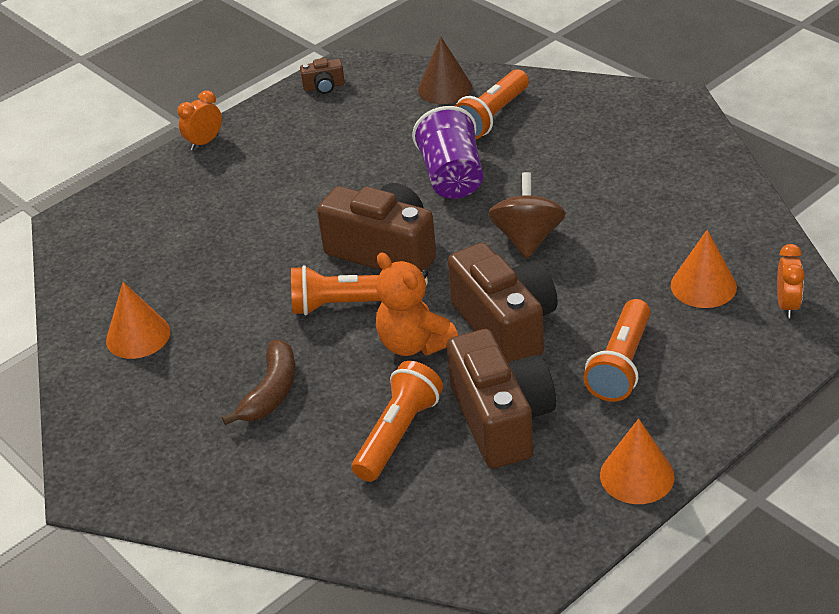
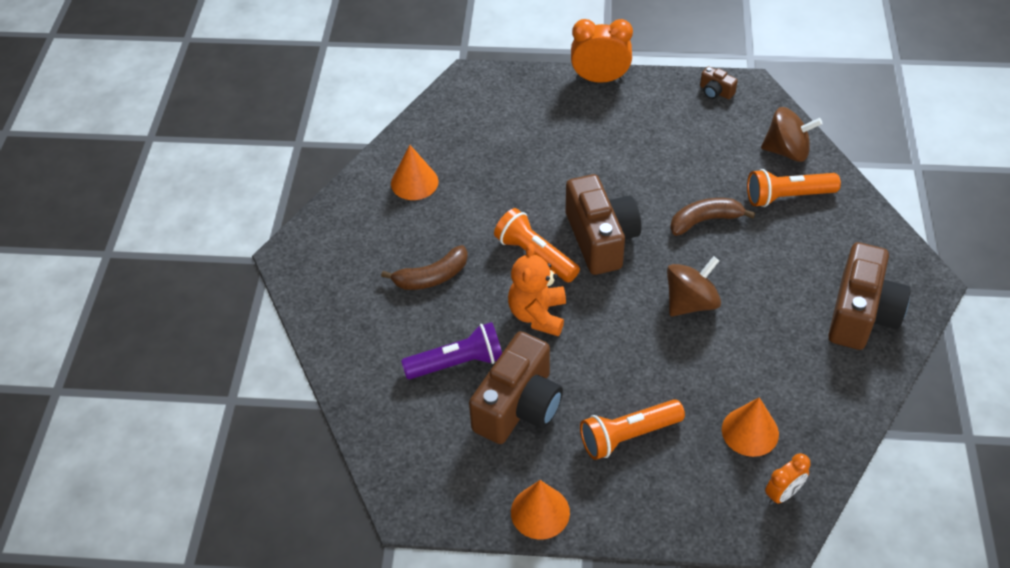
camera: 45 degrees right, 10 degrees up
orange clock [178,90,222,150] -> orange clock [571,19,633,83], size x1.69
orange flashlight [352,361,443,482] -> purple flashlight [401,322,502,379]
purple cup [412,106,483,199] -> brown banana [670,198,755,236]
brown cone [418,36,472,104] -> brown spinning top [761,107,822,162]
brown camera [448,243,558,362] -> brown camera moved to [828,242,911,350]

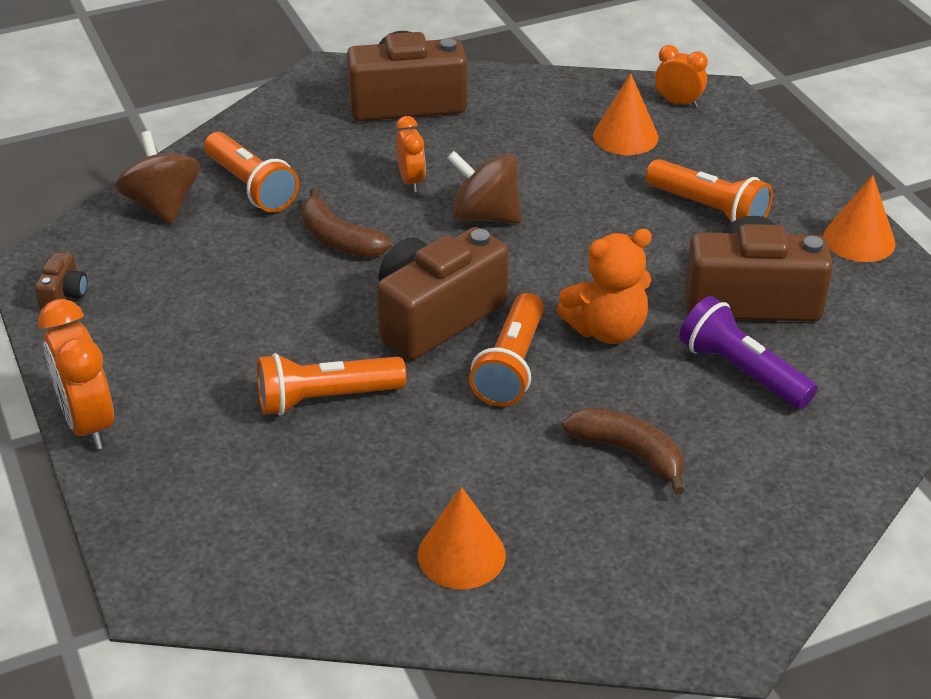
camera: 120 degrees left, 10 degrees down
none -> orange flashlight [257,353,407,416]
none -> orange clock [396,116,426,192]

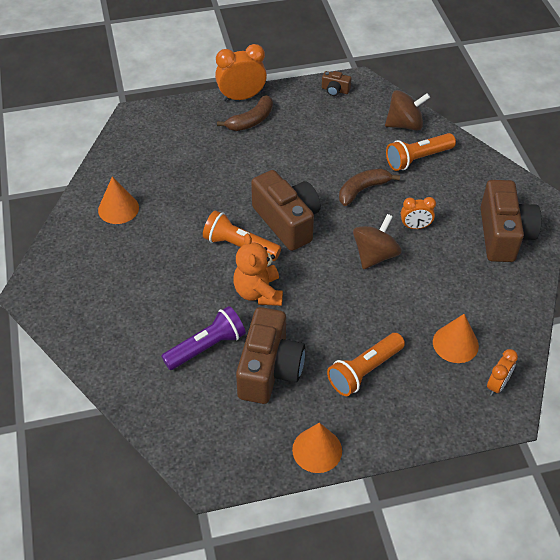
camera: 100 degrees right, 10 degrees up
orange flashlight [257,353,407,416] -> none
brown banana [562,408,685,495] -> brown banana moved to [217,95,273,131]

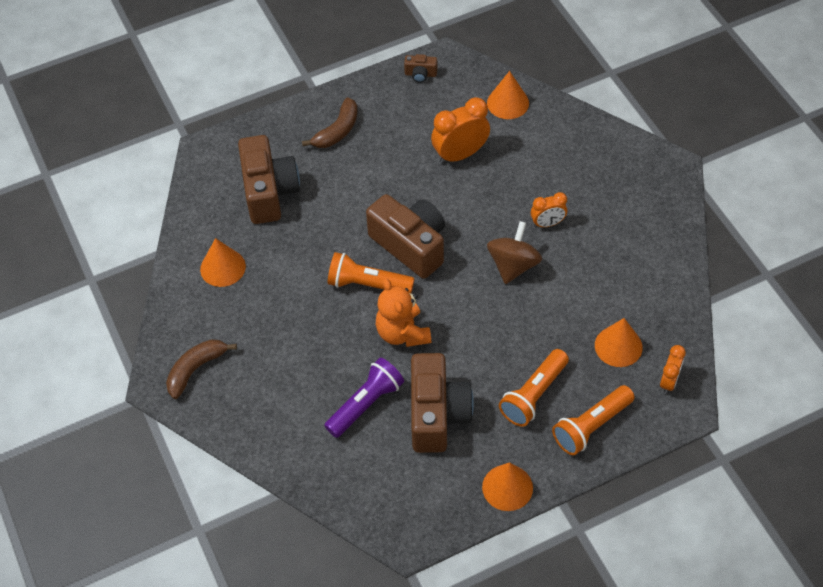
camera: 10 degrees left, 5 degrees up
orange clock [215,44,267,101] -> orange clock moved to [431,97,490,164]
brown banana [339,168,400,206] -> brown banana moved to [166,339,237,399]
brown spinning top [385,90,430,131] -> orange cone [487,71,529,119]
orange flashlight [386,133,456,171] -> orange flashlight moved to [552,385,635,455]
brown camera [480,180,542,262] -> brown camera moved to [238,135,300,224]

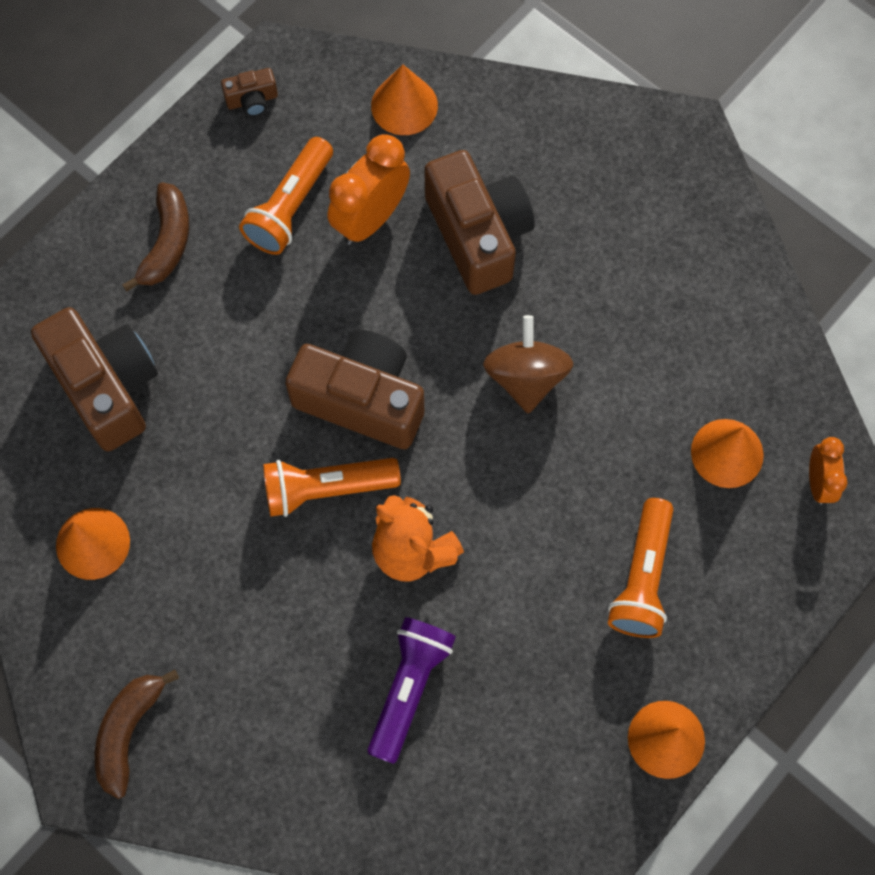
camera: 25 degrees left, 15 degrees up
brown camera [411,353,474,453] -> brown camera moved to [424,150,535,295]
orange clock [531,192,567,228] -> none
orange flashlight [552,385,635,455] -> orange flashlight moved to [239,137,333,255]

